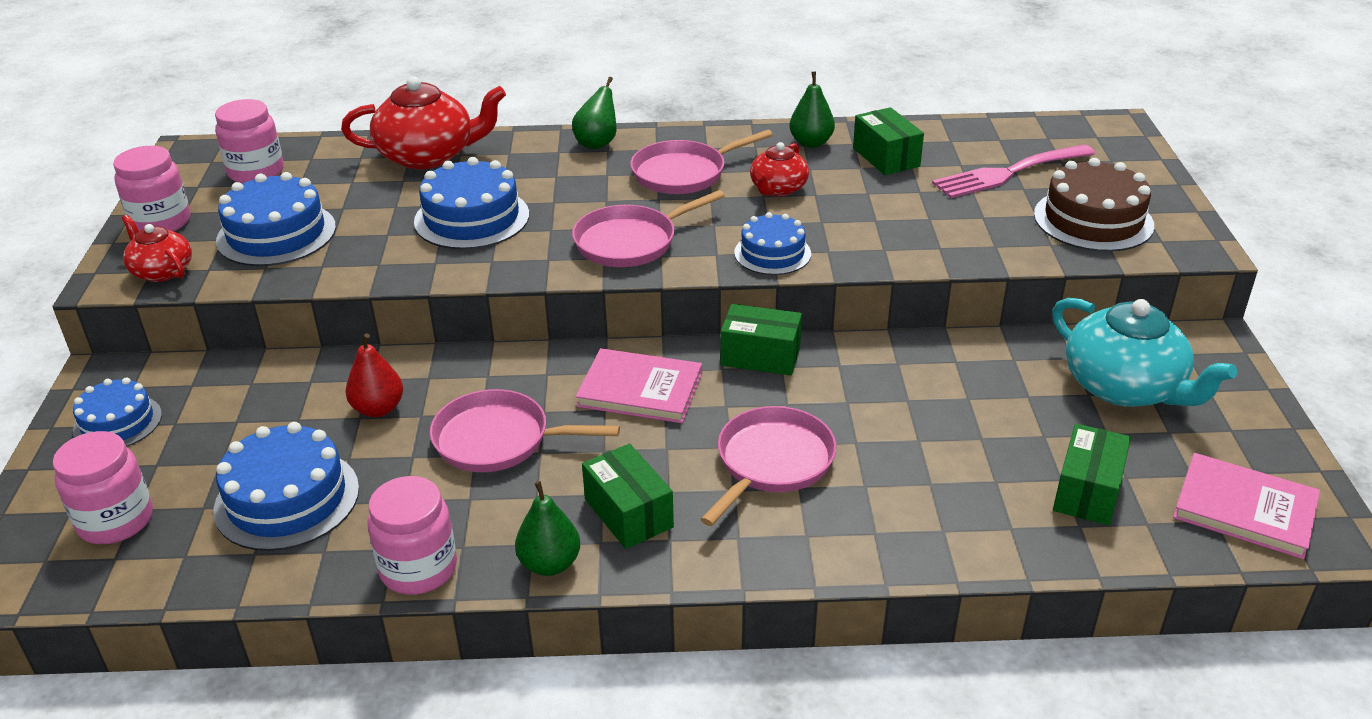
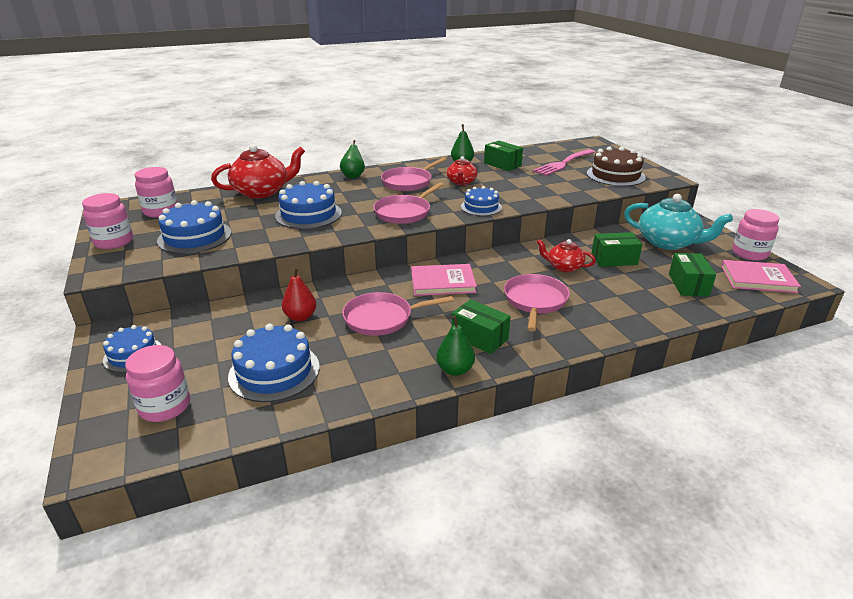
camera: 20 degrees left, 5 degrees down
red teapot [122,215,192,282] -> red teapot moved to [537,239,596,272]
pink jar [367,476,457,595] -> pink jar moved to [732,209,780,261]
green box [721,304,802,375] -> green box moved to [591,232,642,267]

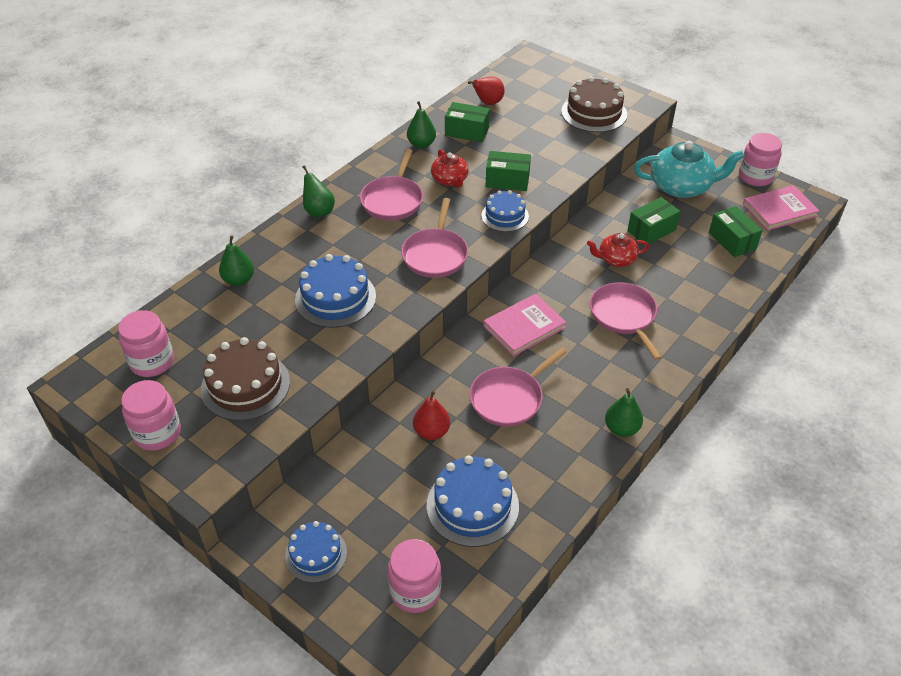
camera: 30 degrees left, 15 degrees up
blue cake [157,200,232,254] -> brown cake [201,337,290,421]
red teapot [211,144,305,199] -> green pear [219,235,254,286]
green box [452,299,511,354] -> green box moved to [486,151,531,191]
pink fork [533,149,595,176] -> none
none -> red pear [468,77,505,105]

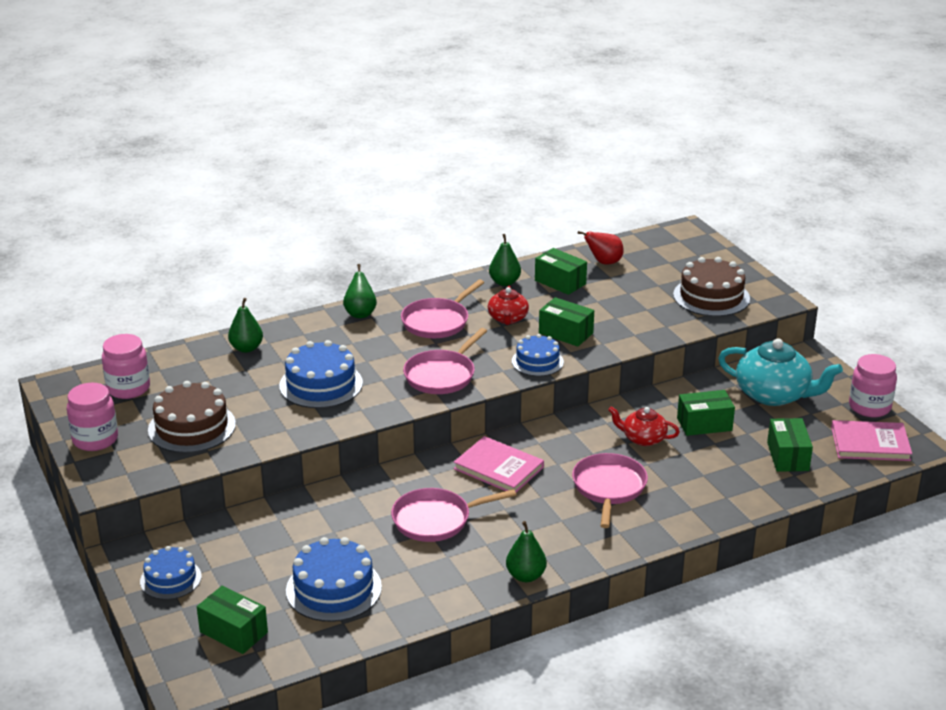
camera: 25 degrees right, 15 degrees down
pink jar [388,539,441,613] -> green box [197,585,268,654]
red pear [413,390,450,440] -> none
pink book [483,294,567,356] -> pink book turned 45 degrees clockwise [454,436,544,492]

